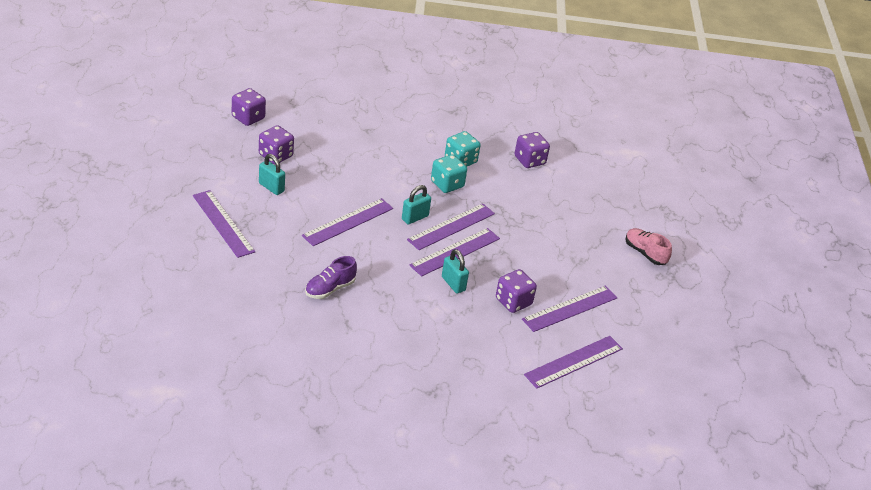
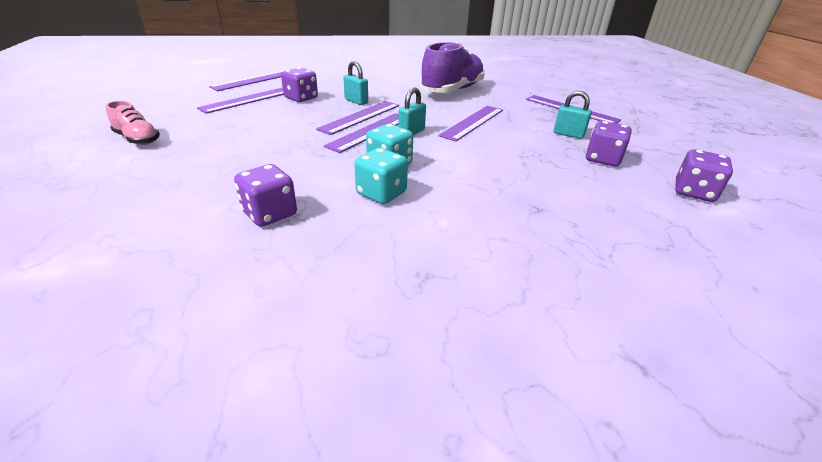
camera: 170 degrees right, 5 degrees down
purple shoe [305,256,357,299] -> purple shoe [420,42,485,93], size x1.97

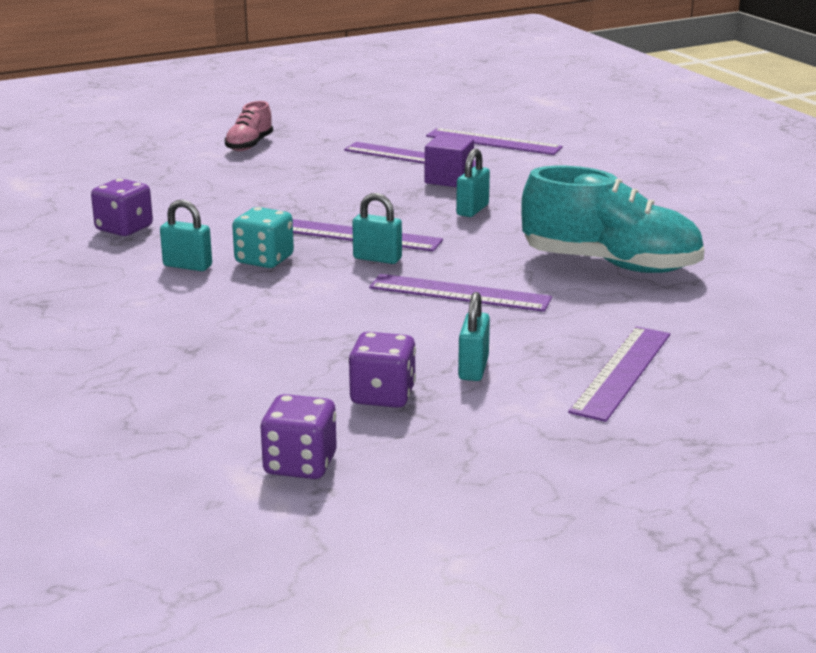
camera: 75 degrees right, 10 degrees down
purple dice [281,67,318,102] -> purple cube [425,135,474,187]
purple ruler [316,101,399,135] -> none
turquoise dice [354,148,408,204] -> turquoise padlock [160,200,212,271]
purple shoe [420,42,485,93] -> turquoise shoe [521,166,705,273]

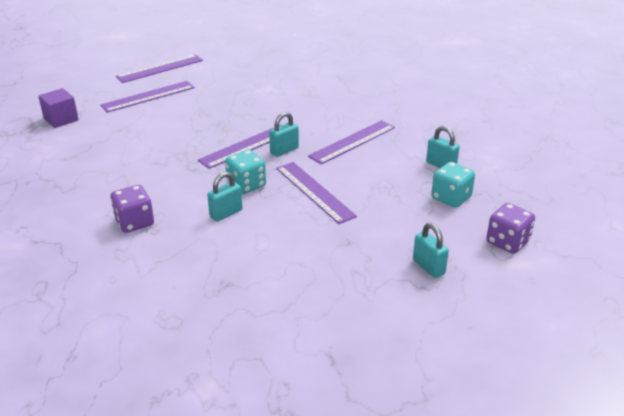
camera: 60 degrees left, 10 degrees up
pink shoe [225,101,273,151] -> none
purple dice [348,332,416,408] -> turquoise dice [431,162,475,208]
purple cube [425,135,474,187] -> purple cube moved to [38,88,79,128]
turquoise padlock [456,148,490,217] -> turquoise padlock moved to [413,223,449,278]
turquoise shoe [521,166,705,273] -> none
purple ruler [568,326,670,422] -> purple ruler moved to [276,162,357,224]

